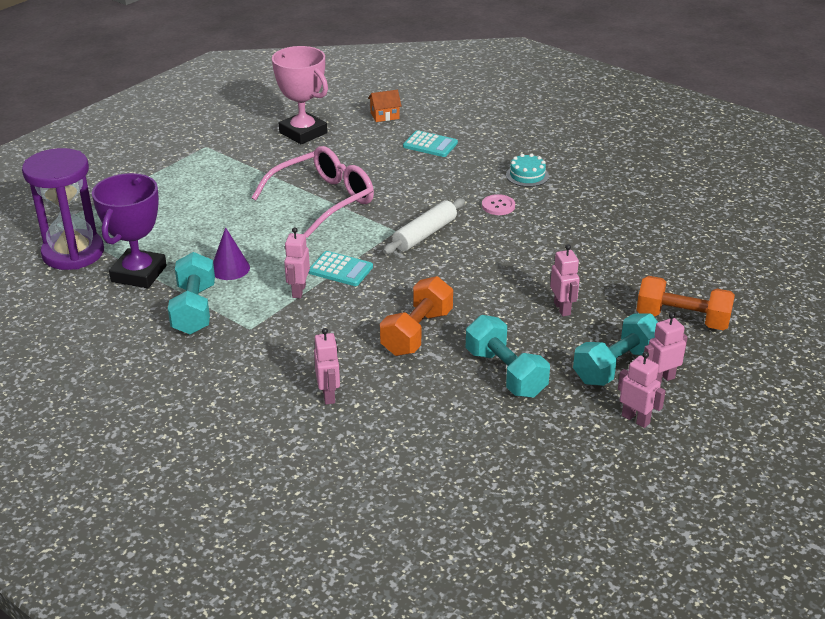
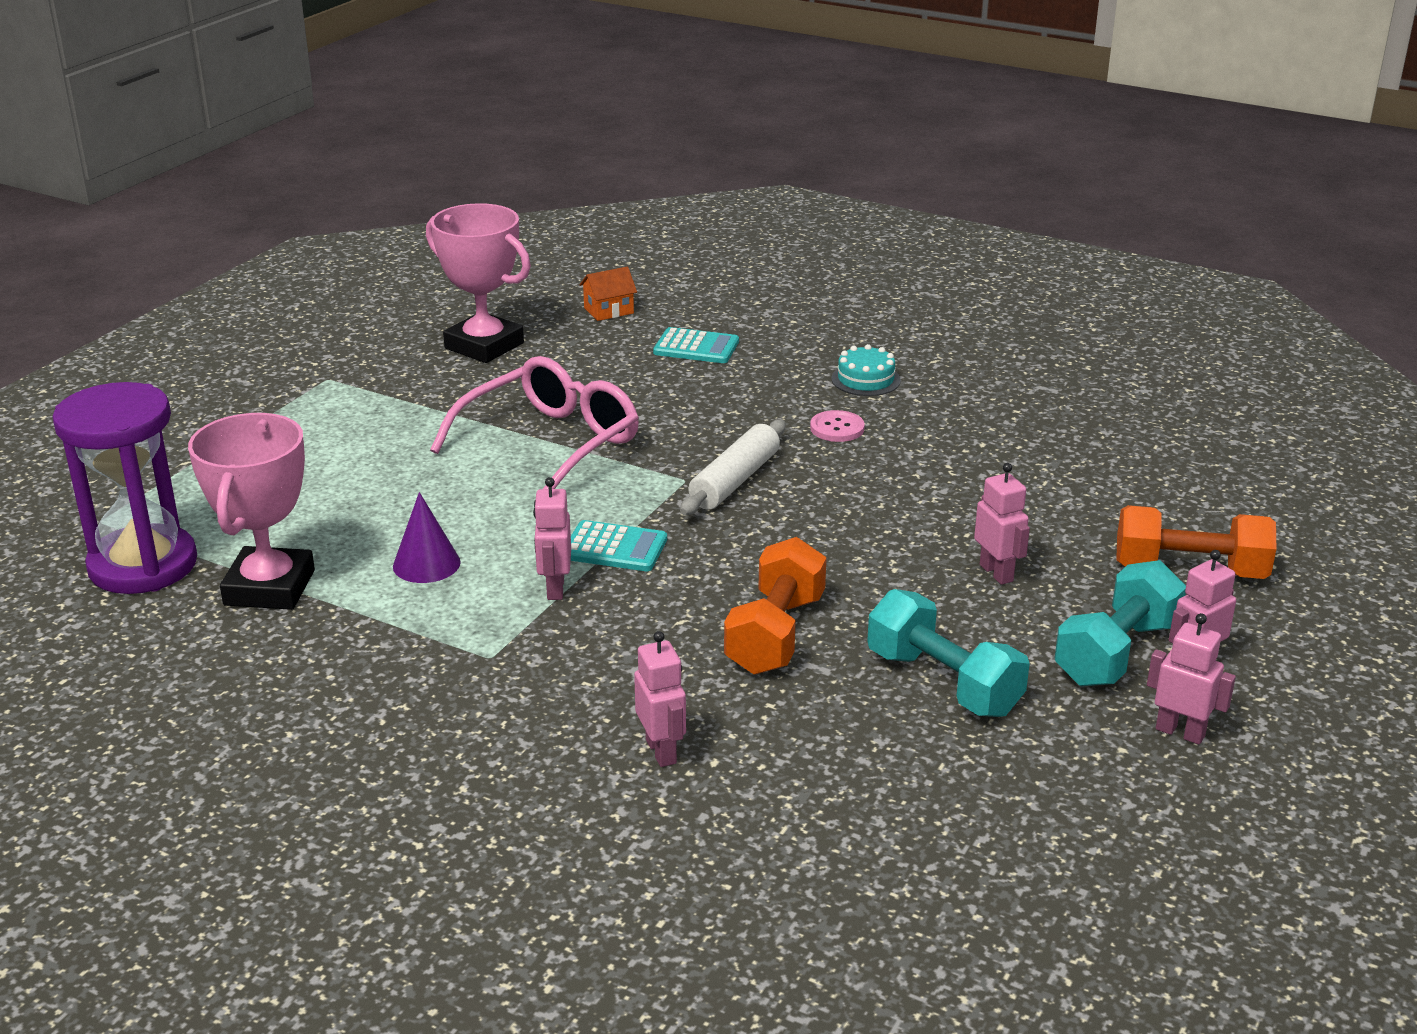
camera: 10 degrees left, 5 degrees down
purple trophy [92,173,167,288] -> pink trophy [188,413,315,610]
turquoise dumbbell [168,252,215,334] -> none

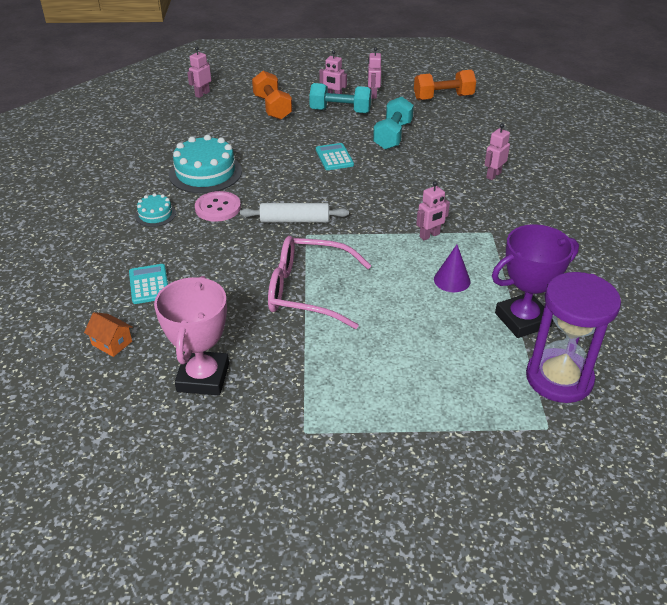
camera: 120 degrees left, 10 degrees up
pink trophy [188,413,315,610] -> purple trophy [492,224,579,338]
turquoise calculator [571,520,667,571] -> turquoise calculator moved to [316,143,354,170]
orange dumbbell [724,537,827,675] -> orange dumbbell moved to [414,70,476,100]
pink button [810,410,865,442] -> pink button [195,191,241,222], size x1.52
pink robot [974,463,1030,585] -> pink robot moved to [187,47,211,98]
none -> turquoise cake [169,135,242,193]

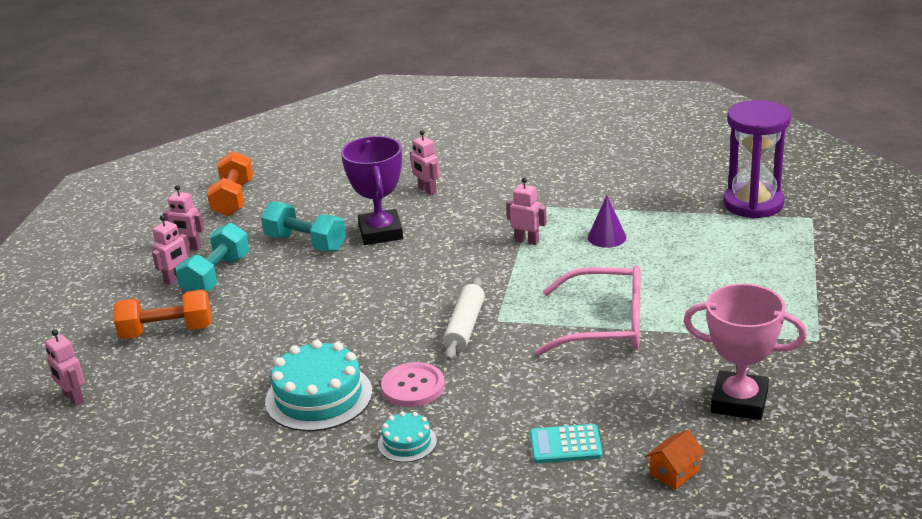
camera: 75 degrees left, 10 degrees down
pink glasses [268,236,371,329] -> pink glasses turned 105 degrees counterclockwise [535,265,641,356]
turquoise calculator [316,143,354,170] -> none
pink robot [416,181,450,240] -> pink robot turned 45 degrees counterclockwise [506,177,547,245]
purple trophy [492,224,579,338] -> purple trophy moved to [341,136,403,245]

